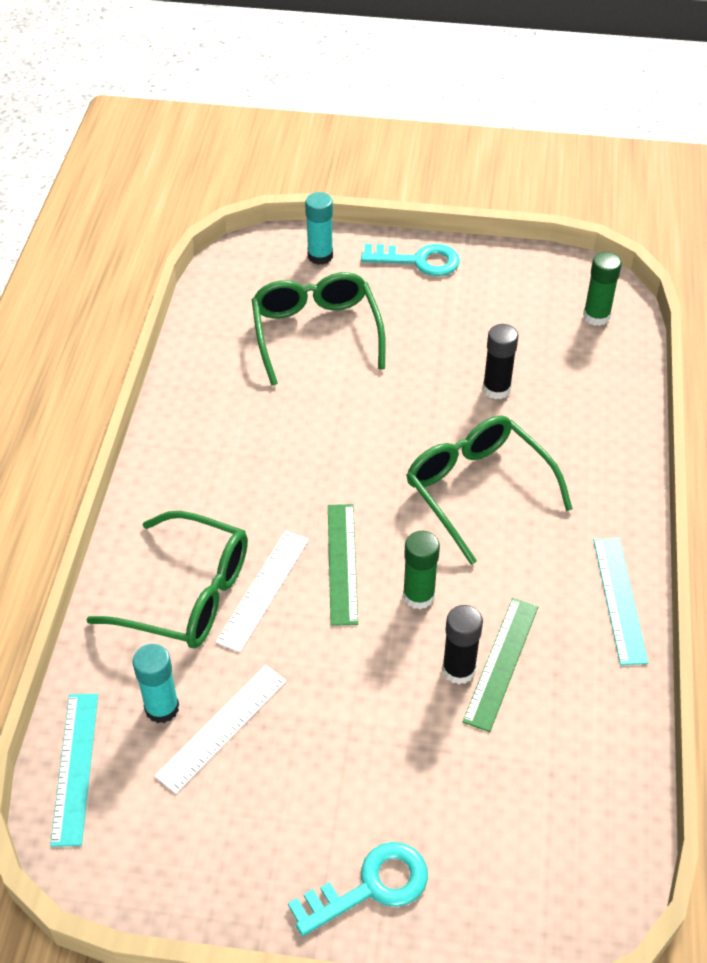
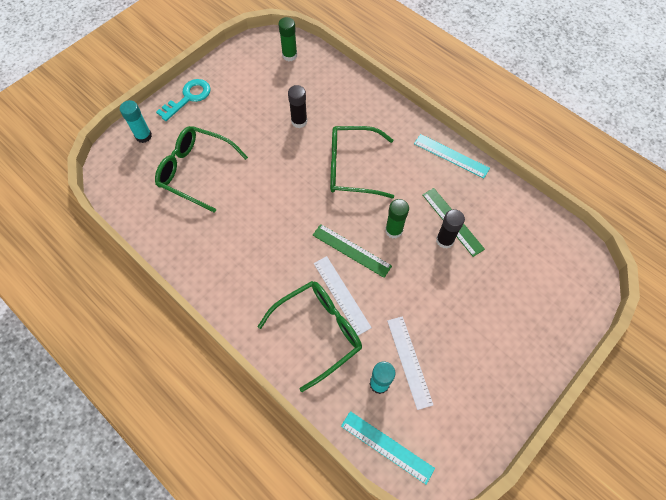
camera: 55 degrees left, 15 degrees up
turquoise key [288,842,428,936] -> none

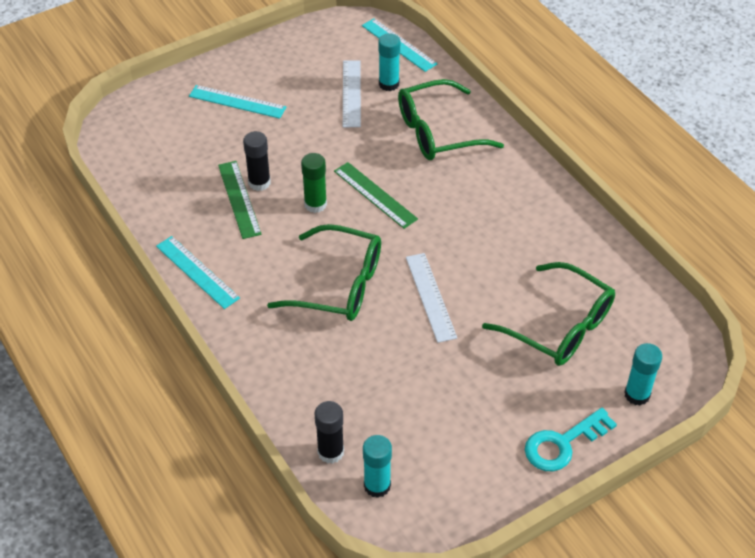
camera: 165 degrees left, 15 degrees down
green glue stick [278,17,297,61] -> turquoise glue stick [363,435,392,498]
black glue stick [288,85,307,128] -> black glue stick moved to [315,401,344,464]
white ruler [314,256,372,336] -> white ruler moved to [406,253,457,343]
none -> turquoise ruler [189,85,286,119]

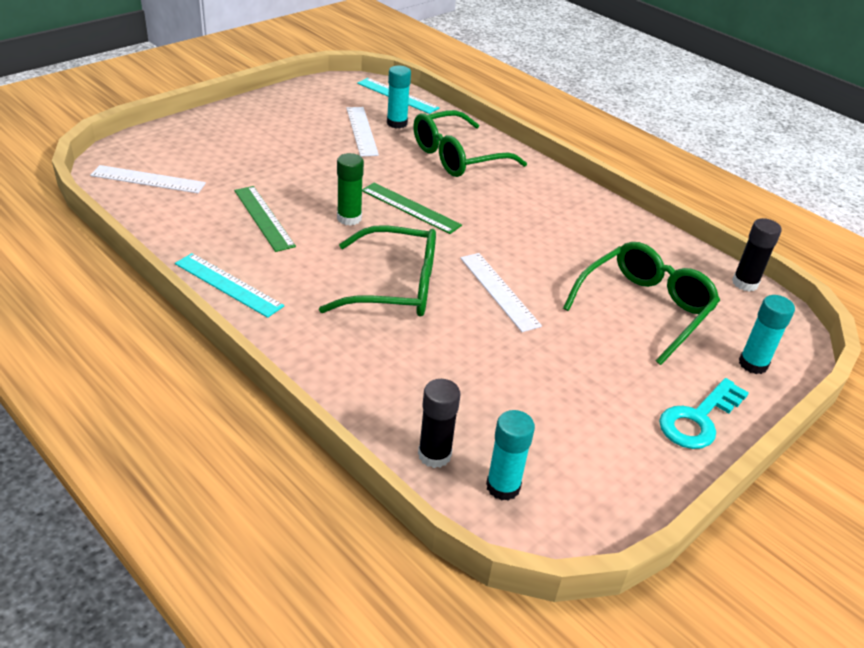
camera: 15 degrees left, 10 degrees down
turquoise ruler [189,85,286,119] -> none
black glue stick [243,131,271,191] -> black glue stick moved to [732,218,782,292]
green glasses [482,262,615,366] -> green glasses turned 75 degrees counterclockwise [563,242,720,365]
none -> white ruler [90,165,206,193]

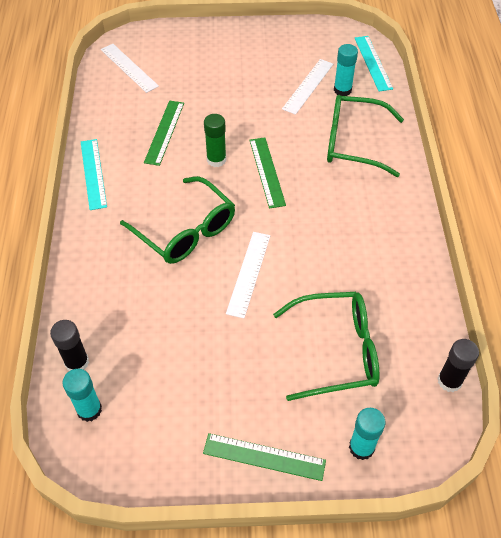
camera: 45 degrees right, 15 degrees up
turquoise key [659,378,749,449] -> green ruler [203,433,326,481]

